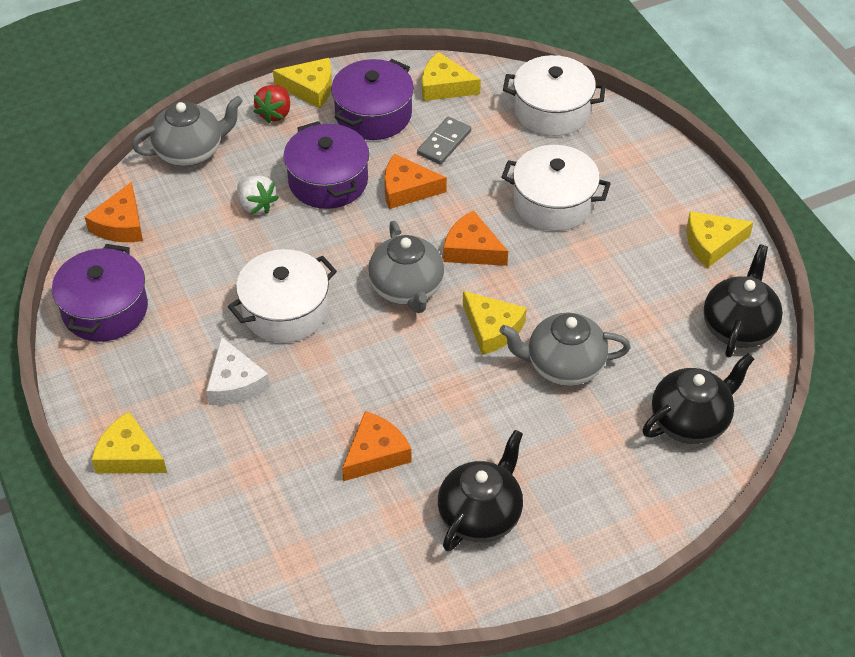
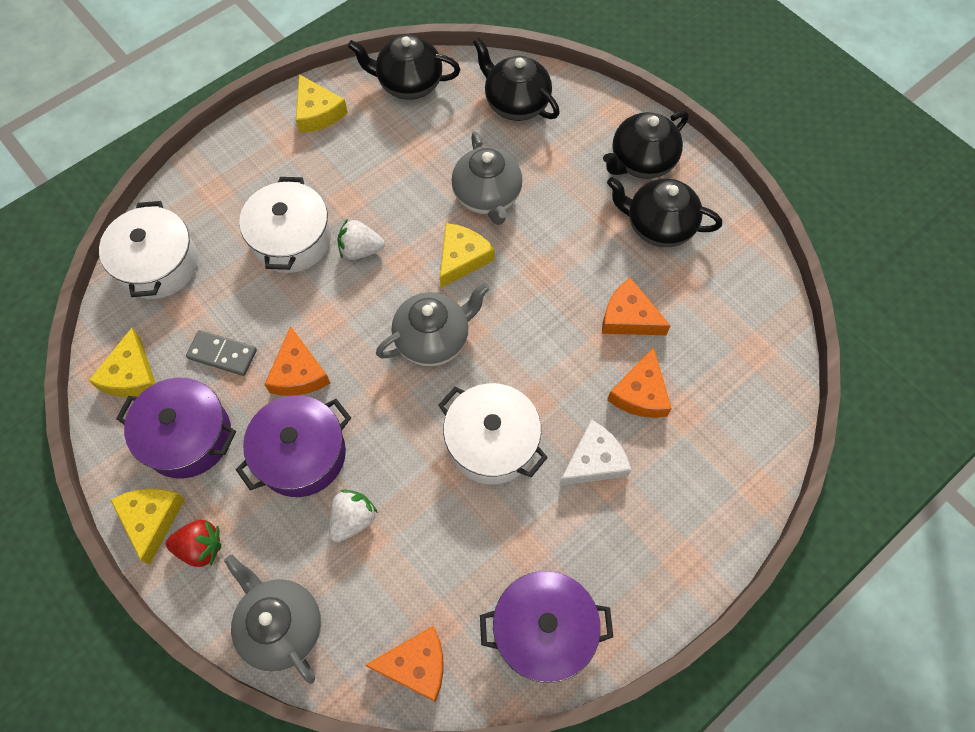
camera: 105 degrees left, 15 degrees up
yellow cheese [91,412,167,473] -> none
orange cheese [443,210,508,266] -> orange cheese moved to [607,347,672,418]
none -> white strawberry [338,220,385,260]
none -> black teapot [603,111,689,179]

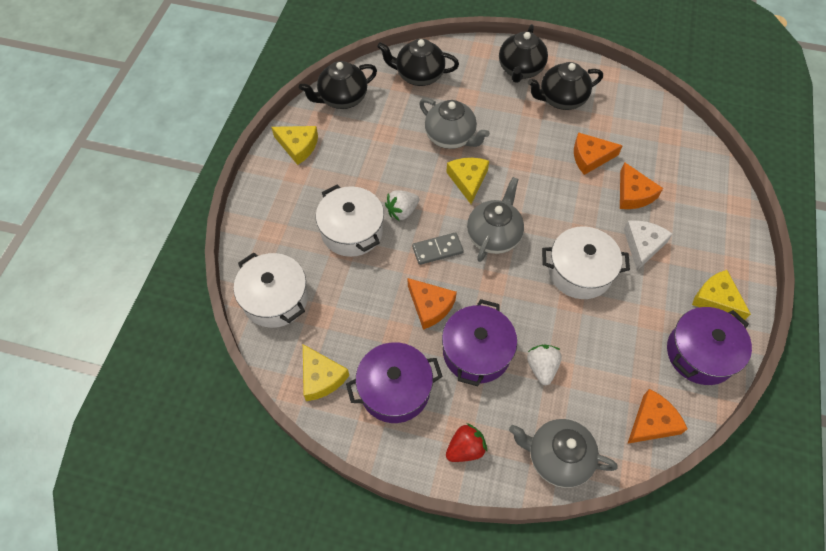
camera: 35 degrees left, 5 degrees down
yellow cheese [111,488,185,565] -> yellow cheese moved to [692,270,751,320]
grey domino [186,330,257,376] -> grey domino moved to [412,232,464,265]

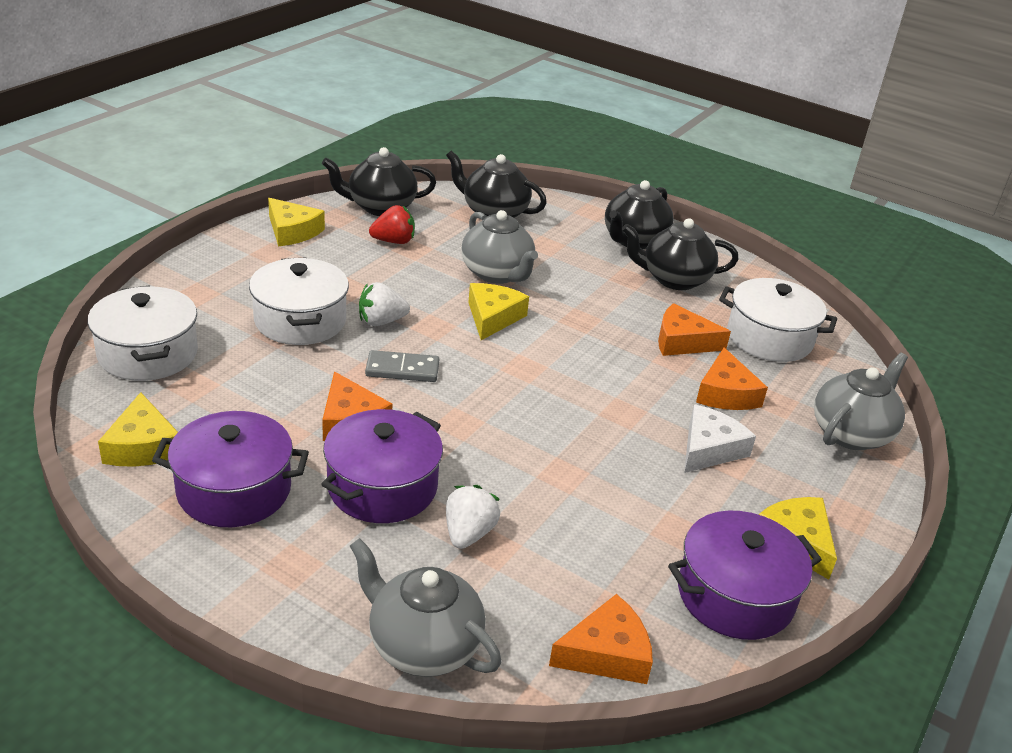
camera: 15 degrees right, 25 degrees down
red strawberry [446,423,487,462] -> red strawberry moved to [369,205,415,244]
grey teapot [467,177,524,262] -> grey teapot moved to [814,352,908,450]
white pot [542,227,630,299] -> white pot moved to [719,278,837,362]

